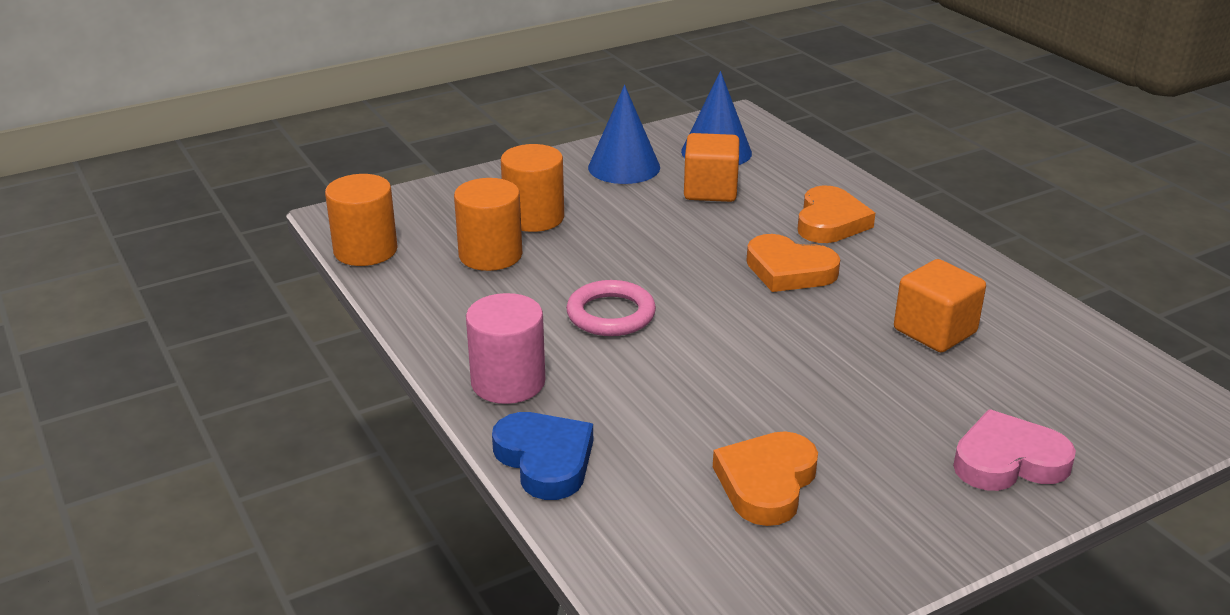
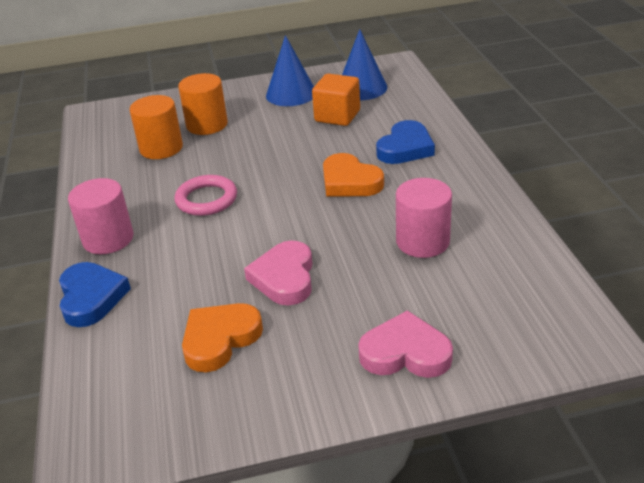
camera: 20 degrees right, 5 degrees up
orange cylinder [325,174,398,266] -> none
orange heart [797,186,875,243] -> blue heart [376,120,435,164]
orange cube [894,259,986,352] -> pink cylinder [396,178,452,258]
none -> pink heart [244,241,312,305]

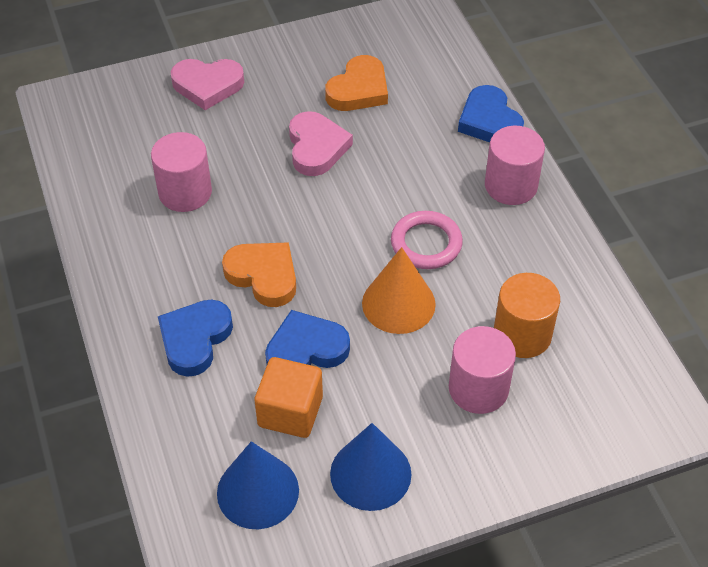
camera: 170 degrees right, 15 degrees up
orange cylinder [178,73,228,135] -> pink cylinder [449,326,516,414]
none -> blue heart [265,310,350,368]
none -> orange cone [362,247,436,334]

